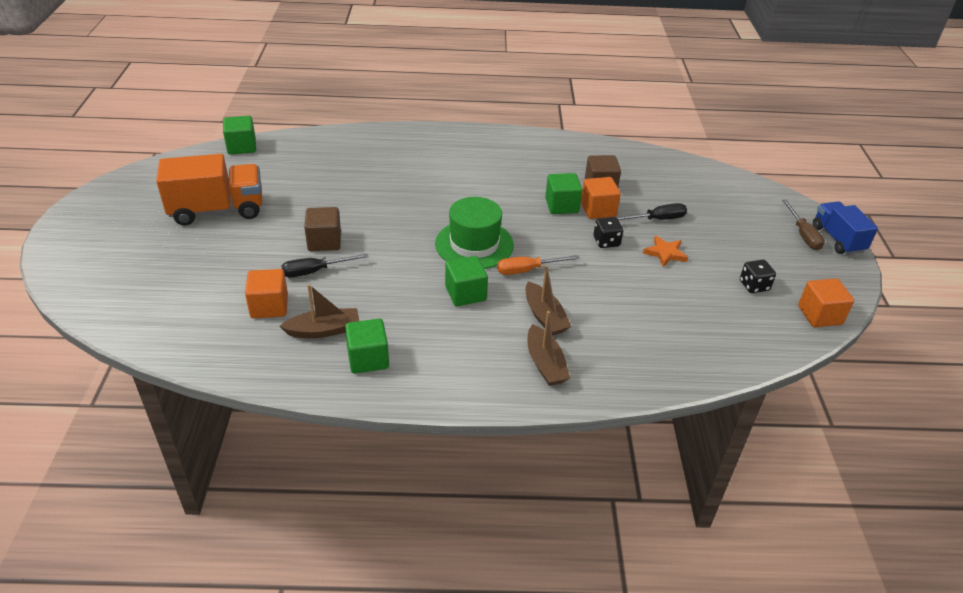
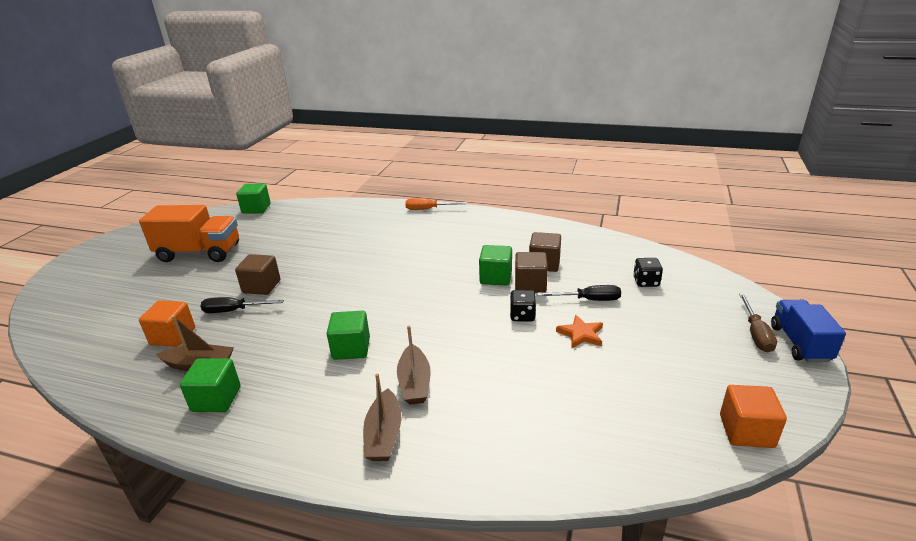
camera: 20 degrees right, 10 degrees down
green hat [435,197,514,269] -> none
orange screwdriver [497,255,580,275] -> orange screwdriver moved to [405,198,467,210]
orange cube [581,177,621,219] -> brown cube [515,252,548,293]
black dice [740,260,776,293] -> black dice moved to [633,258,663,287]

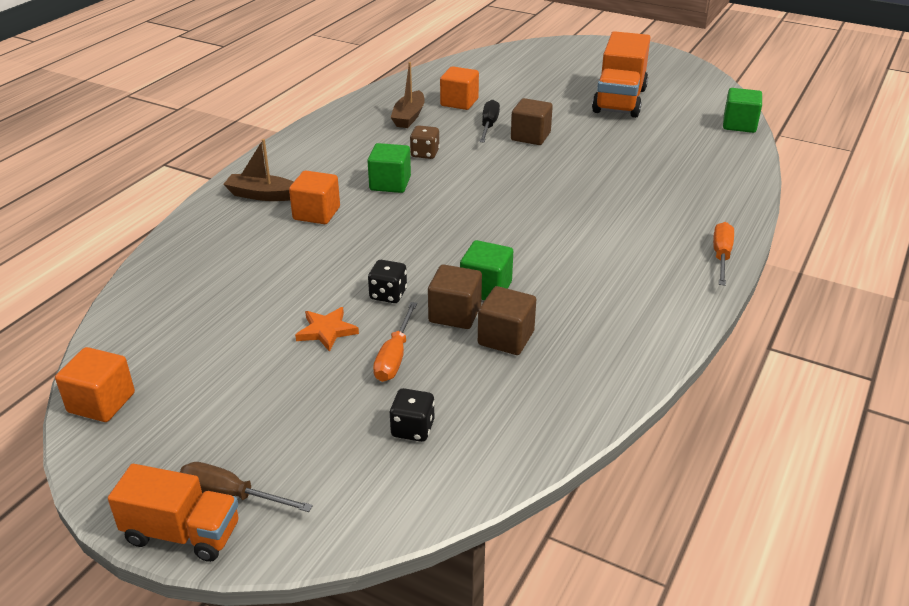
camera: 100 degrees right, 5 degrees up
green cube [180,358,241,412] -> none
brown boat [397,325,431,405] -> orange cube [289,171,340,224]
black screwdriver [537,285,621,301] -> orange screwdriver [373,302,417,382]
blue truck [771,300,846,362] -> orange truck [108,464,239,562]
none -> brown dice [410,126,440,159]

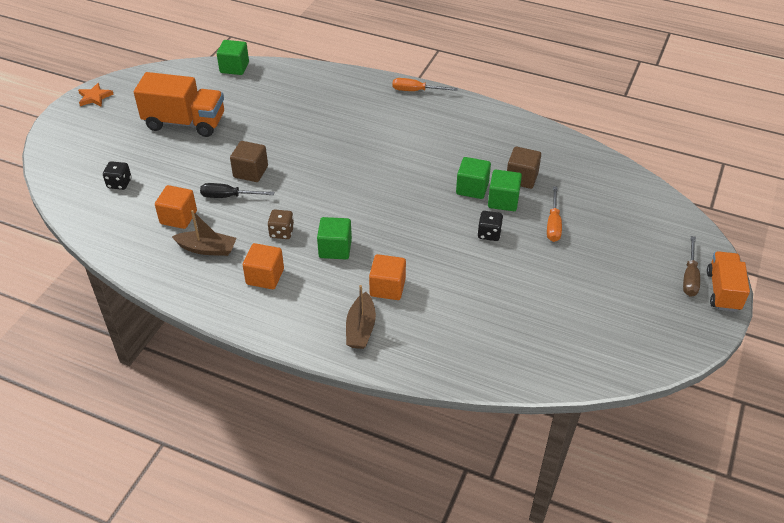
camera: 95 degrees left, 10 degrees up
orange cube [55,347,135,422] -> orange cube moved to [243,243,284,289]
orange star [295,307,359,352] -> orange star moved to [78,83,114,107]
orange screwdriver [373,302,417,382] -> orange screwdriver turned 90 degrees clockwise [547,186,562,242]
black dice [389,388,435,442] -> black dice moved to [103,161,131,190]
brown cube [428,264,482,329] -> green cube [488,170,522,211]

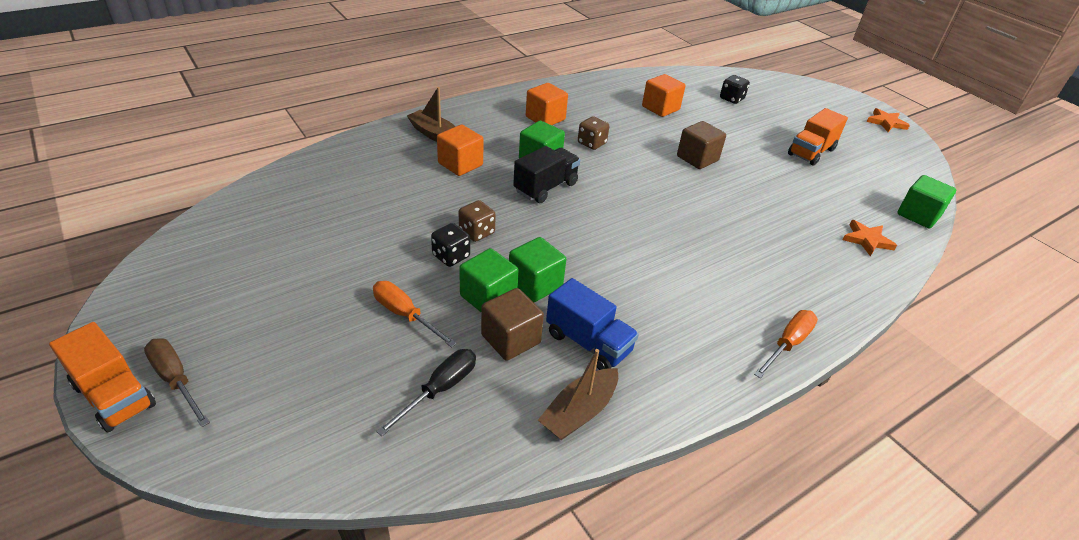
camera: 120 degrees right, 5 degrees down
orange truck [134,72,224,137] -> orange truck [788,108,848,166], size x0.65
brown boat [172,210,236,256] -> brown boat moved to [538,349,618,440]
black screwdriver [200,183,274,198] -> black screwdriver moved to [376,349,476,436]
none -> brown dice [459,200,496,242]
none -> black truck [513,146,580,203]
none -> blue truck [546,278,639,370]
none -> orange star [843,220,897,257]

